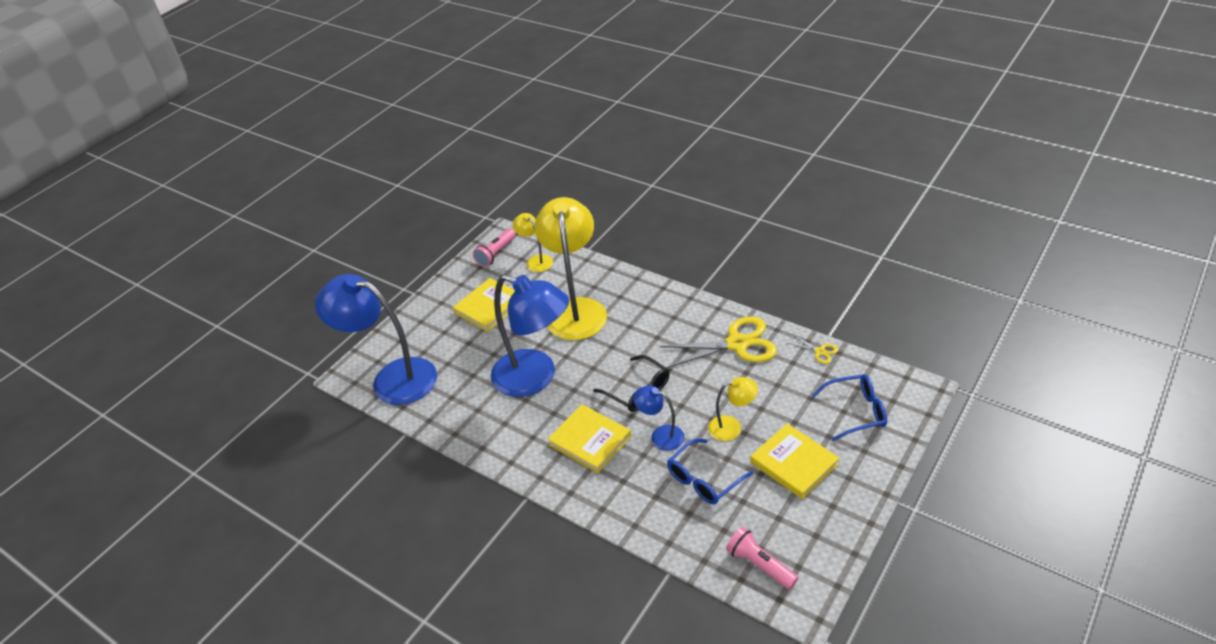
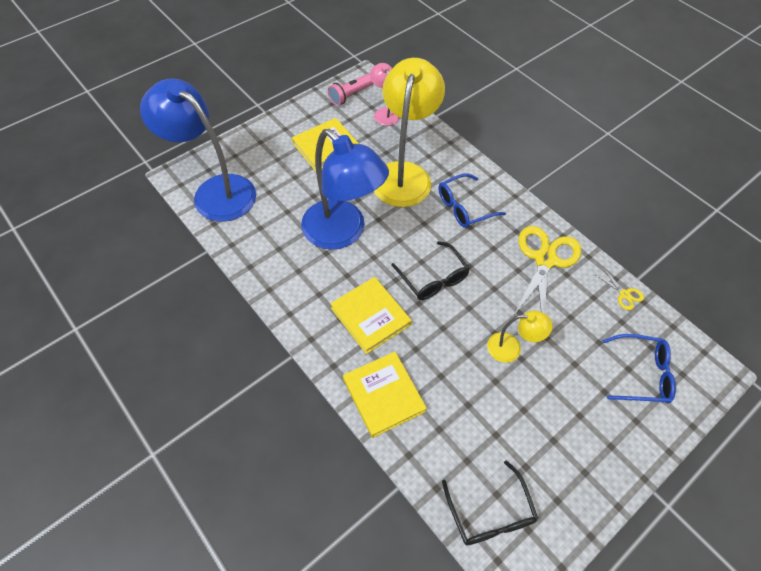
camera: 10 degrees right, 15 degrees up
yellow lamp [513,213,553,272] -> pink lamp [370,63,400,126]
blue lamp [633,385,685,451] -> none
yellow scissors [660,317,777,368] -> yellow scissors turned 75 degrees counterclockwise [514,226,582,315]
blue glasses [667,439,753,504] -> blue glasses moved to [438,173,506,228]
pink flashlight [726,527,798,590] -> black glasses [442,460,539,545]
yellow book [750,423,839,499] -> yellow book moved to [343,352,427,438]

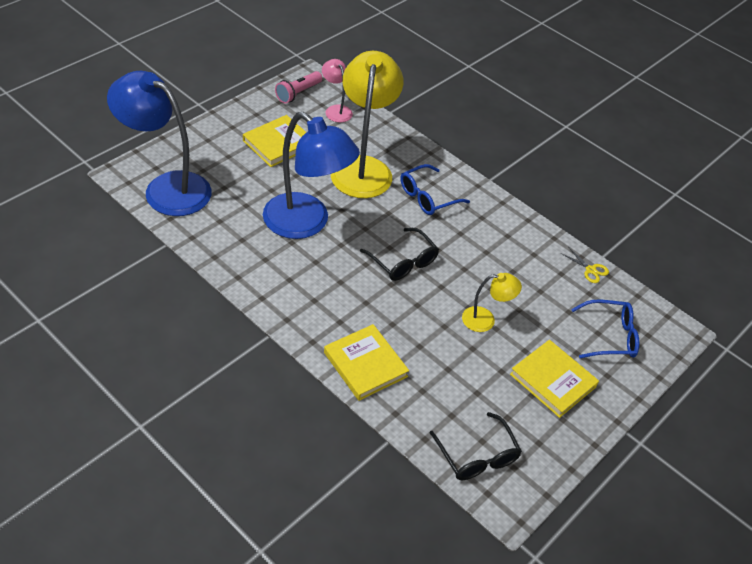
camera: 10 degrees left, 10 degrees down
yellow book [330,277,412,354] -> yellow book moved to [510,340,599,418]
yellow scissors [514,226,582,315] -> none

